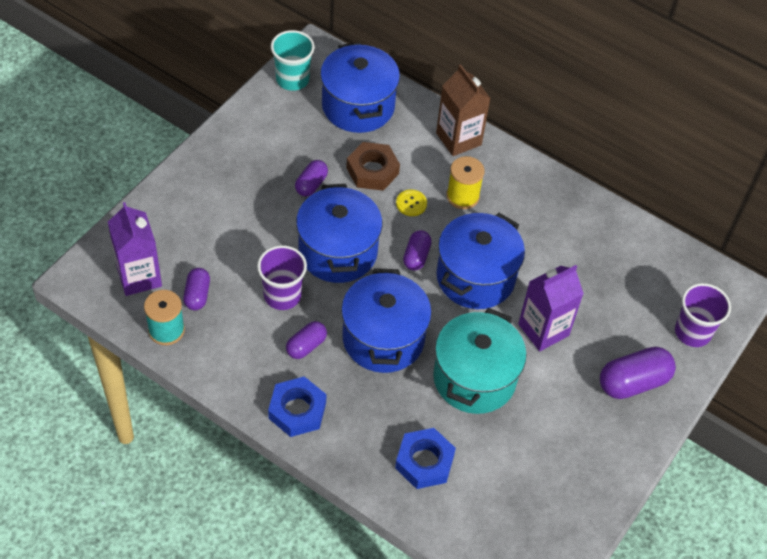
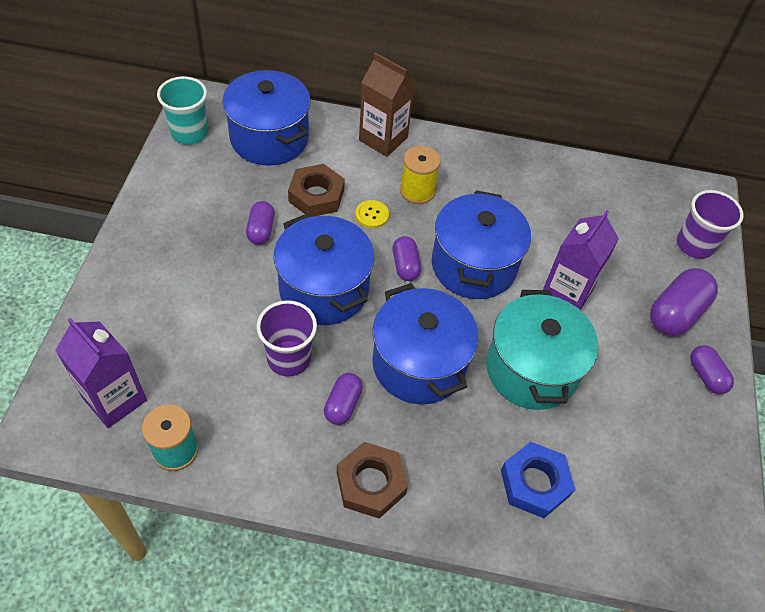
camera: 25 degrees left, 0 degrees up
purple capsule [183,268,210,310] -> purple capsule moved to [690,345,734,394]
blue nut [268,376,327,437] -> brown nut [337,442,408,518]

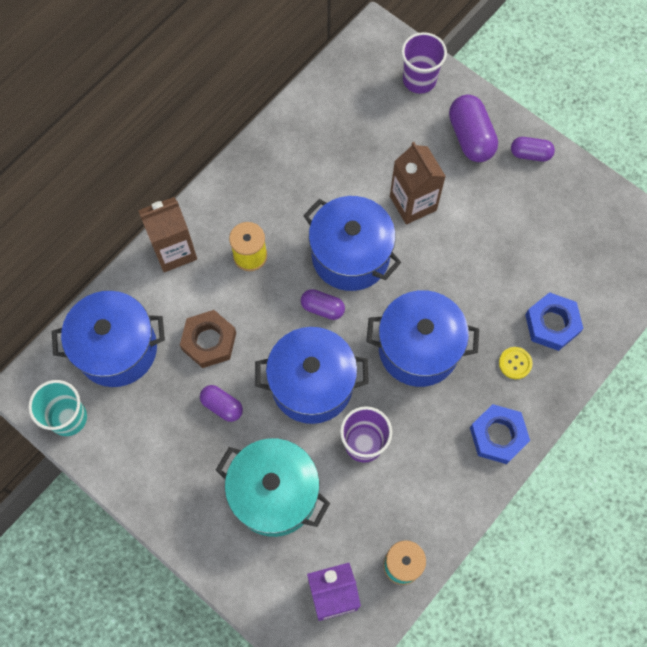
camera: 55 degrees left, 15 degrees up
purple capsule [324,373,363,425] -> none
brown nut [337,442,408,518] -> blue nut [470,404,530,464]
yellow button [355,200,389,228] -> yellow button moved to [499,347,533,379]
turquoise pot [486,290,599,410] -> turquoise pot moved to [216,438,330,537]
purple carton [543,210,619,310] -> brown carton [390,142,446,225]

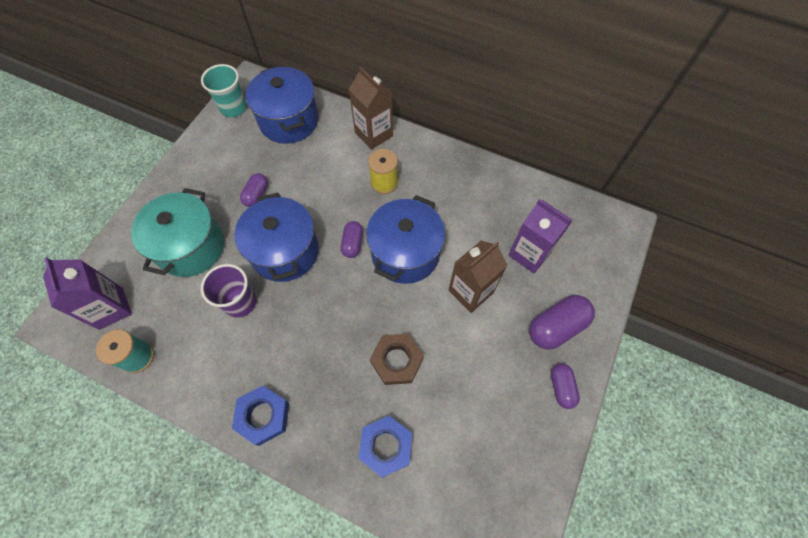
camera: 75 degrees right, 5 degrees down
brown nut [180,310,236,368] -> brown nut moved to [370,334,424,385]
blue pot [366,290,479,387] -> none
purple cup [401,32,447,94] -> none
yellow button [499,347,533,379] -> none
none -> purple carton [508,199,573,274]

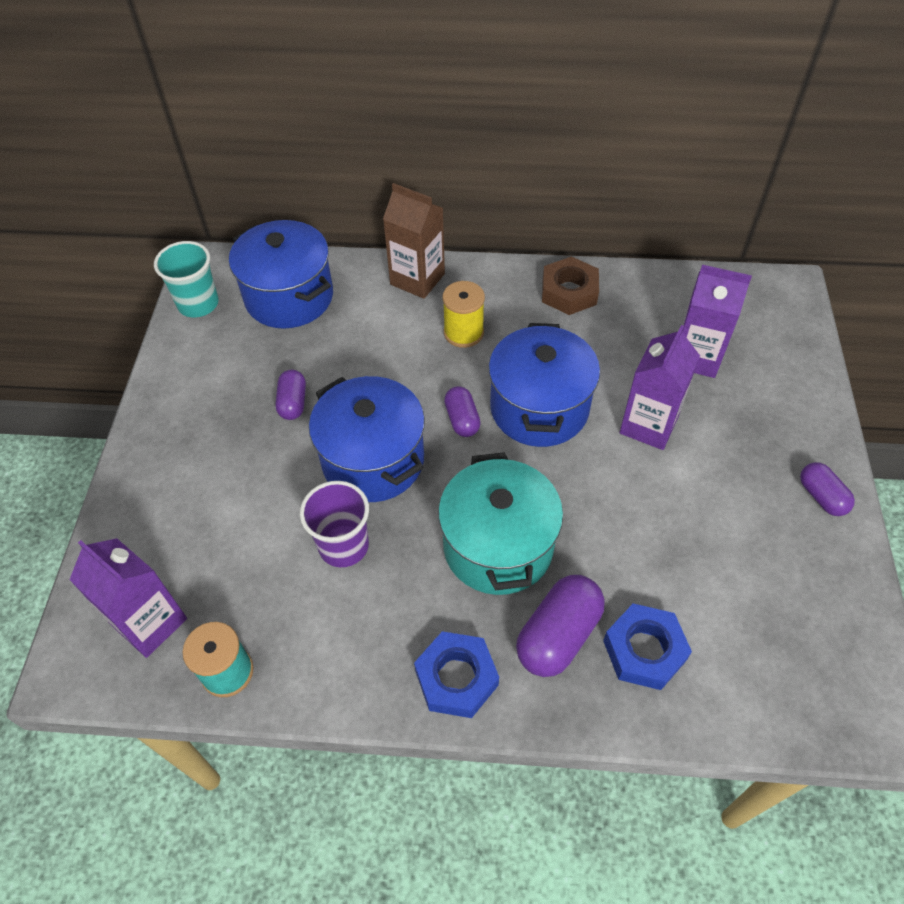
camera: 20 degrees left, 10 degrees down
turquoise pot [131,188,224,277] -> turquoise pot moved to [438,452,563,595]
brown nut [370,334,424,385] -> brown nut moved to [542,256,599,315]
brown carton [448,241,508,313] -> purple carton [620,325,700,450]
purple capsule [529,295,595,350] -> purple capsule moved to [516,575,605,677]

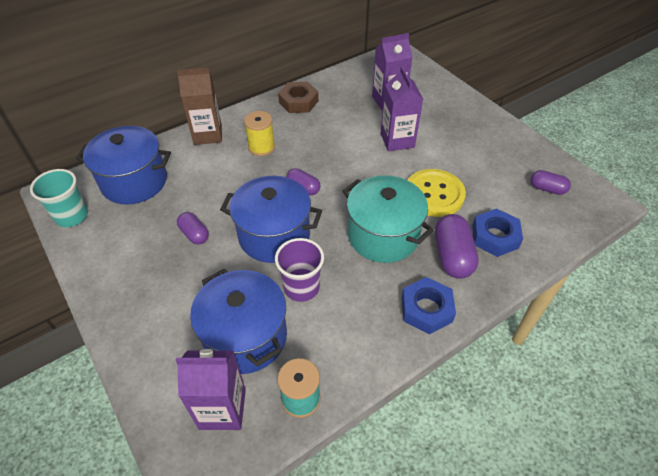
camera: 40 degrees left, 5 degrees down
blue pot [488,323,600,447] -> blue pot moved to [190,268,287,374]
purple capsule [800,462,855,516] -> purple capsule moved to [530,170,571,195]
none -> yellow button [408,169,466,217]

